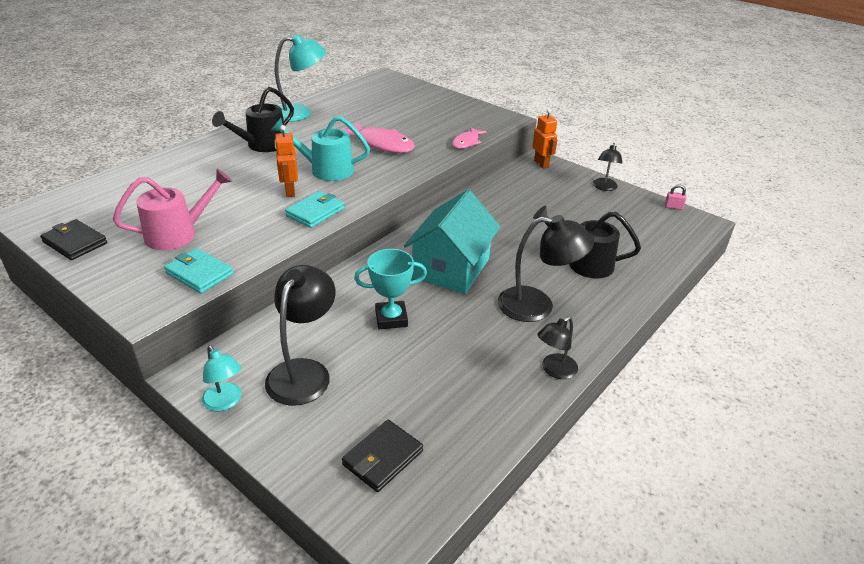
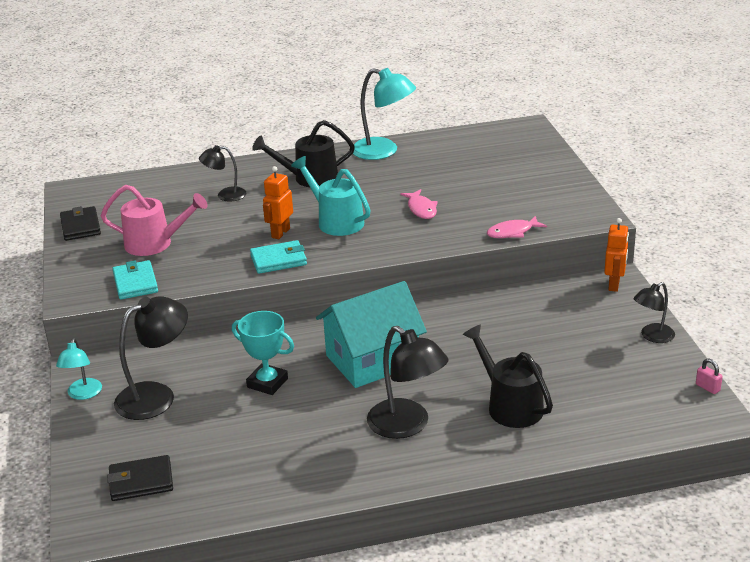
camera: 40 degrees right, 5 degrees down
pink fish [343,122,415,153] -> pink fish [400,189,438,219], size x0.60
black lamp [538,316,578,379] -> black lamp moved to [199,145,246,201]

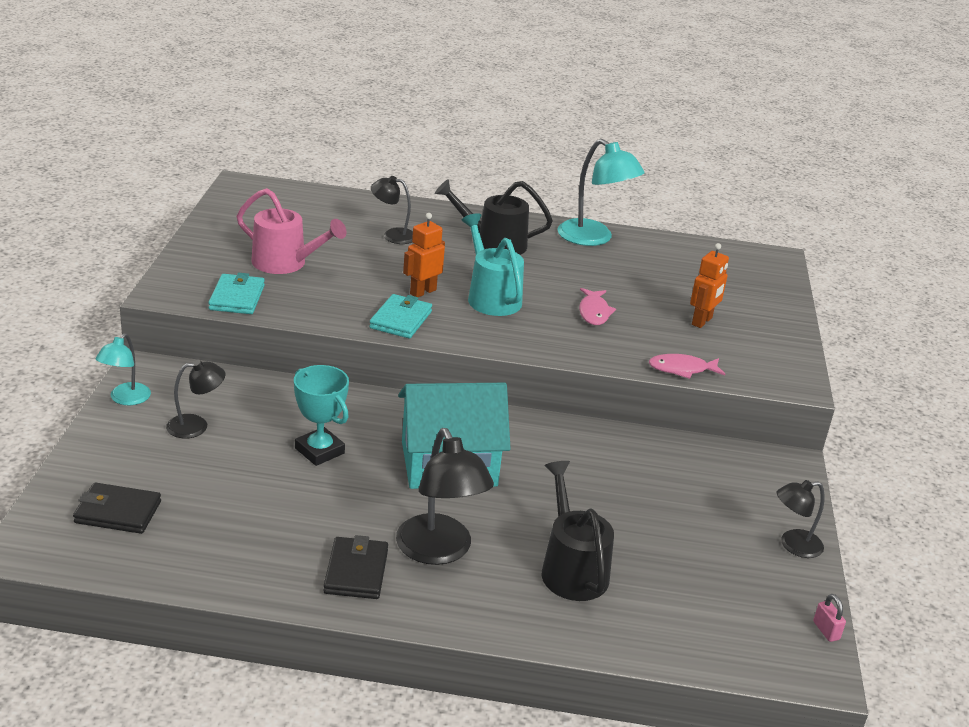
camera: 15 degrees right, 0 degrees up
black wallet [60,206,101,241] -> black wallet moved to [323,535,388,599]
black lamp [114,296,188,420] -> black lamp [166,360,225,438], size x0.58
turquoise wallet [250,240,307,274] -> turquoise wallet turned 75 degrees counterclockwise [369,294,432,338]
orange robot [604,218,629,292] -> orange robot moved to [690,243,729,328]

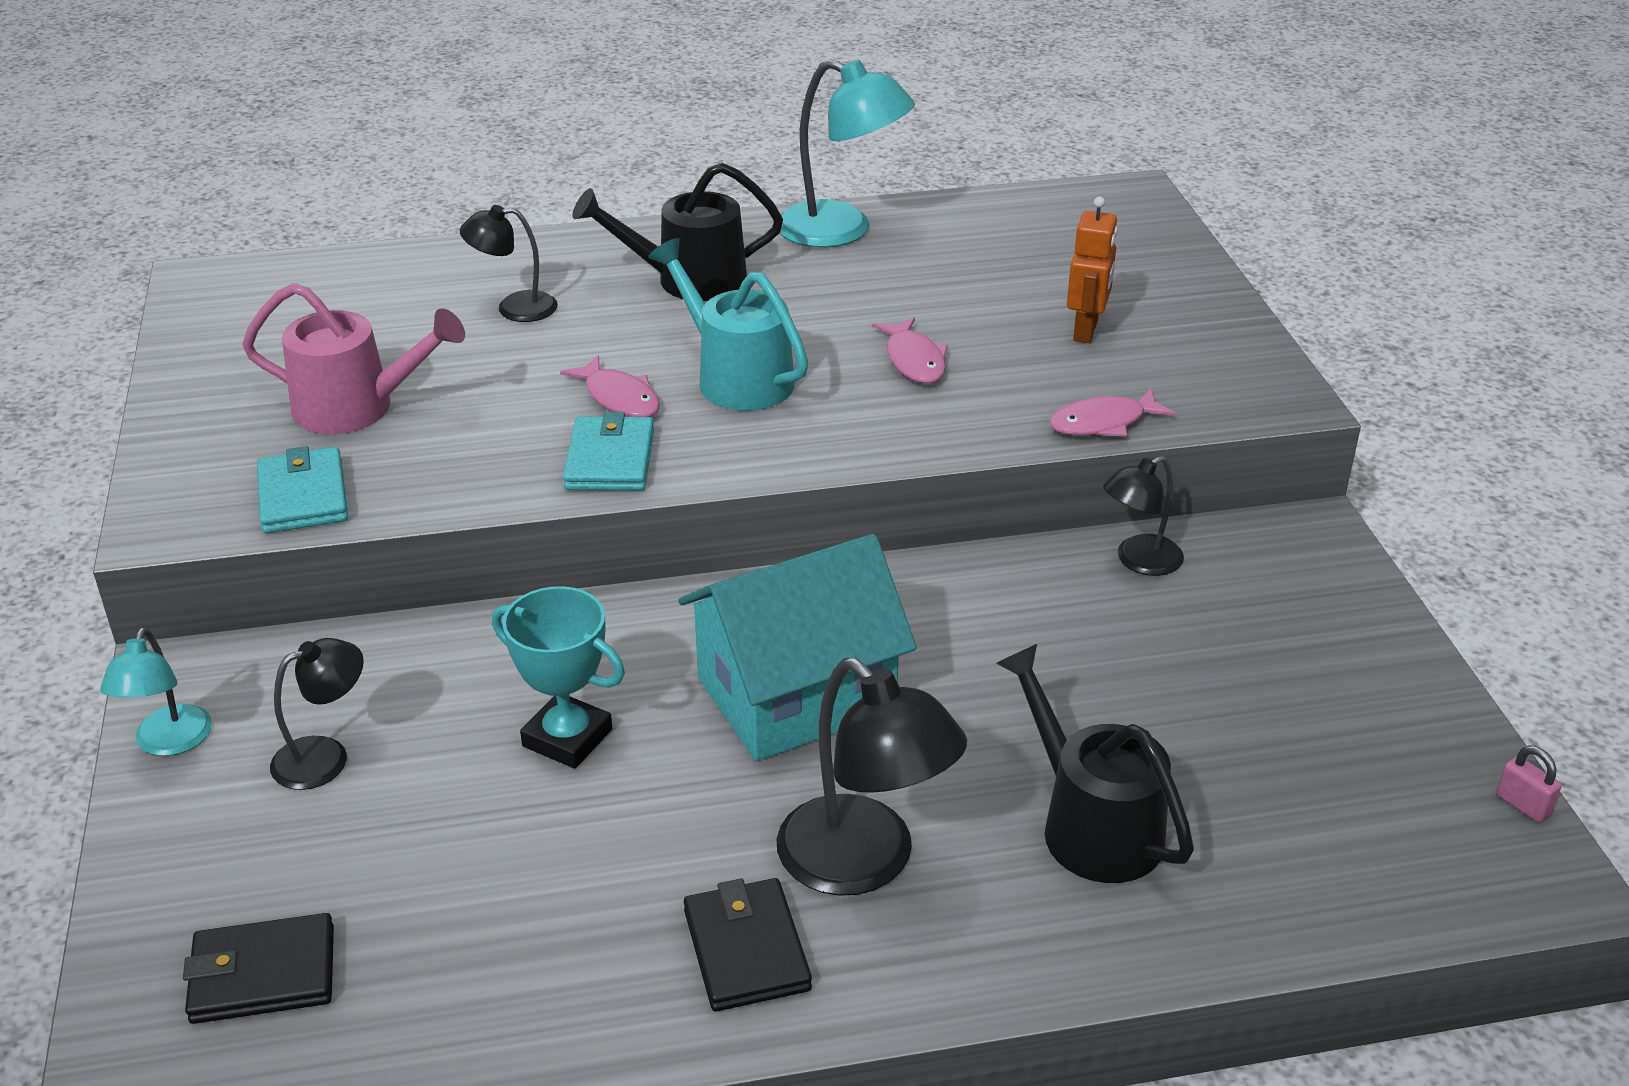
camera: 15 degrees left, 5 degrees up
orange robot [403,213,445,297] -> pink fish [560,355,660,417]
black lamp [777,480,824,558] -> black lamp moved to [1103,456,1184,576]

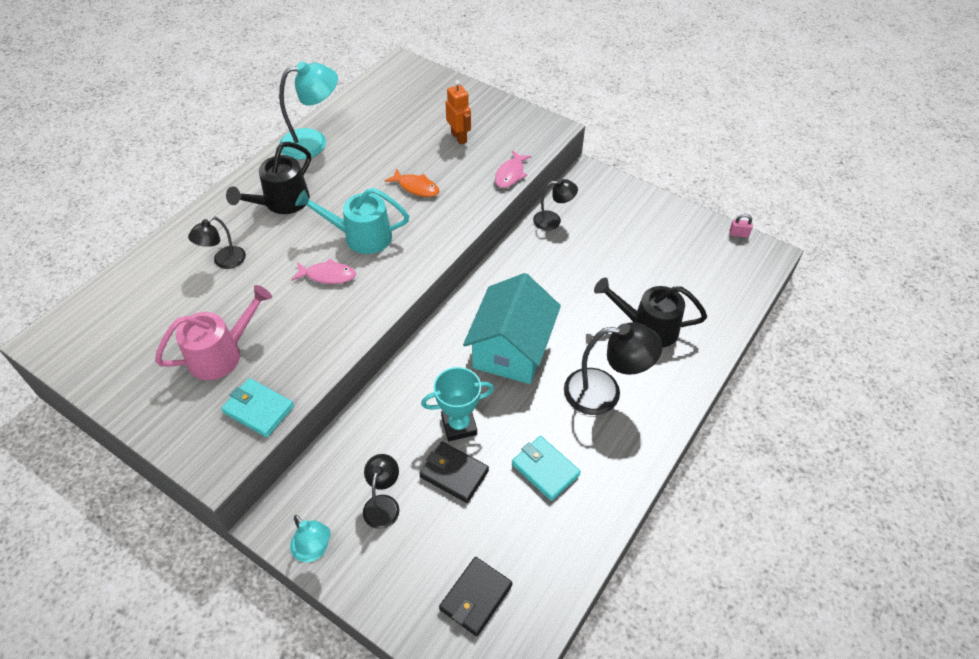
camera: 45 degrees left, 15 degrees up
turquoise wallet [563,412,654,491] -> turquoise wallet moved to [512,436,581,501]
black wallet [684,878,812,1012] -> black wallet moved to [419,442,489,503]
pink fish [872,317,948,383] -> orange fish [385,169,439,197]
black lamp [1103,456,1184,576] -> black lamp turned 105 degrees counterclockwise [533,179,578,230]

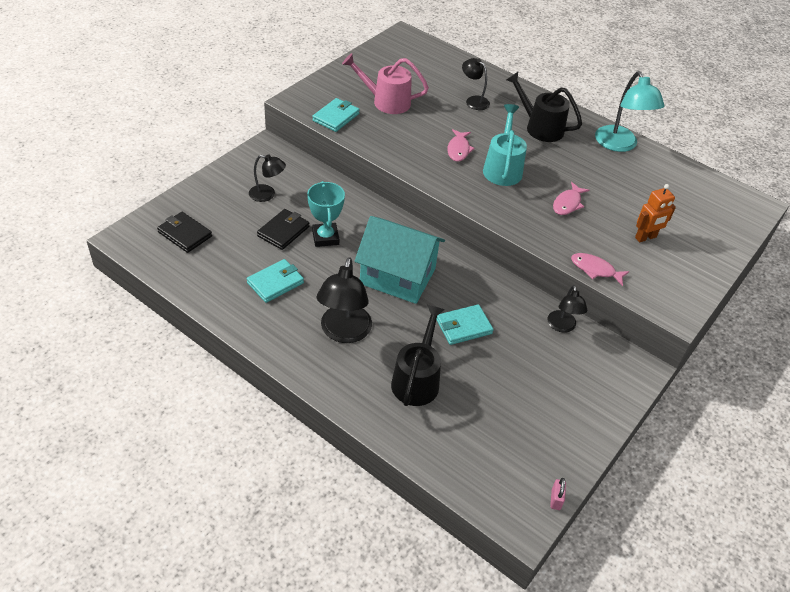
camera: 90 degrees right, 5 degrees down
pink watering can [155,285,272,380] -> pink watering can turned 135 degrees clockwise [342,53,429,114]
turquoise lamp [290,515,331,562] -> none
orange fish [385,169,439,197] -> pink fish [553,182,590,215]
none -> turquoise wallet [436,304,494,345]

